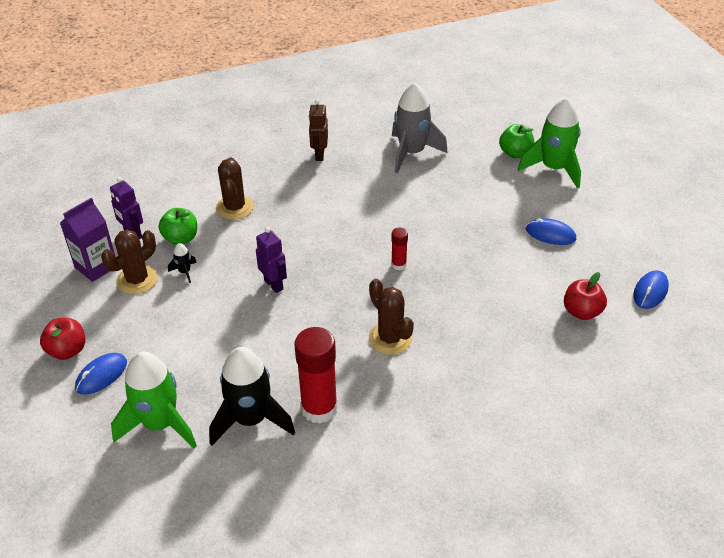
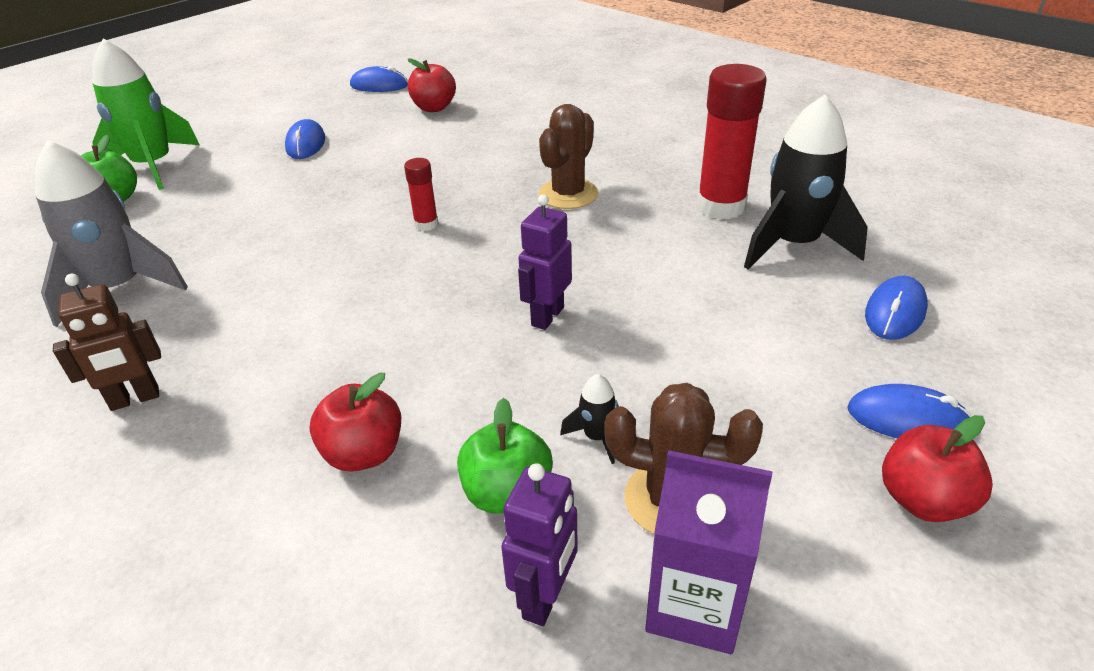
camera: 115 degrees left, 5 degrees down
green rocket [111,352,197,448] -> blue mouse [865,276,928,340]
brown cactus [216,158,254,220] -> red apple [310,372,401,471]

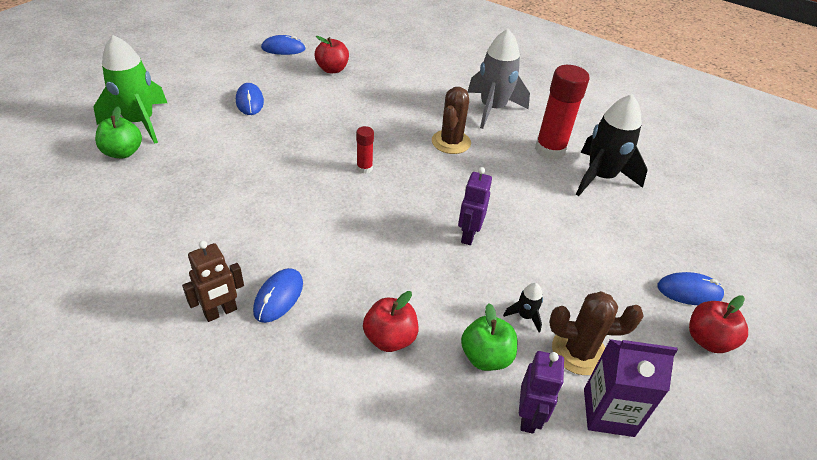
camera: 15 degrees left, 5 degrees up
grey rocket [35,140,188,327] -> grey rocket moved to [468,29,530,129]
blue mouse [865,276,928,340] -> blue mouse moved to [253,268,303,323]

